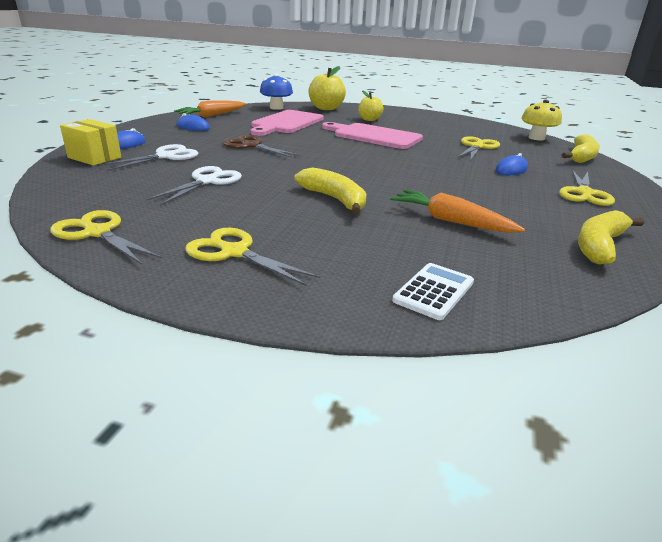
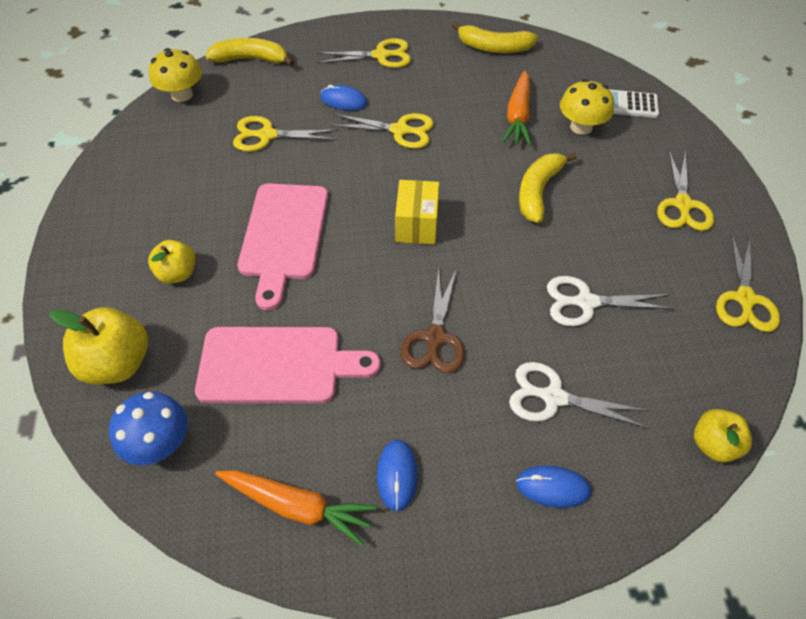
camera: 115 degrees left, 25 degrees up
yellow box [60,119,121,166] -> yellow box moved to [395,180,439,245]
none -> yellow scissors [330,113,434,149]
none -> yellow mushroom [560,79,614,135]
none -> yellow apple [694,409,752,462]

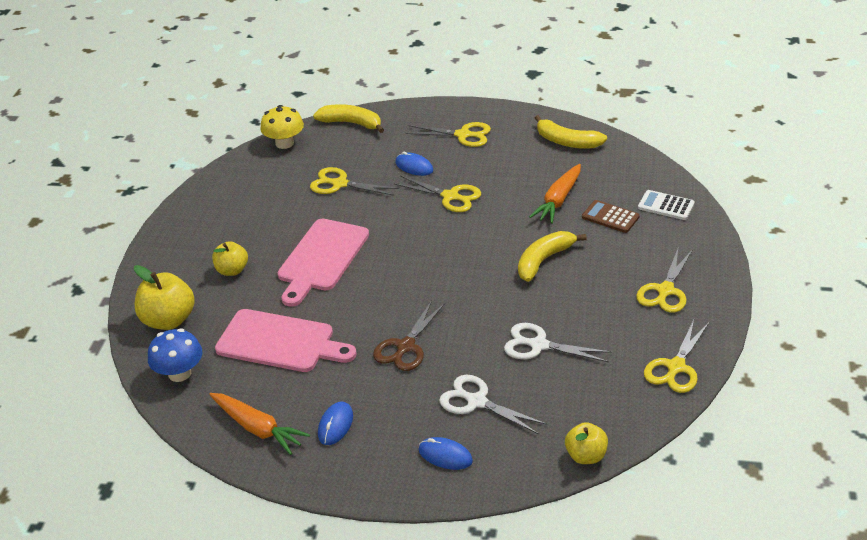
camera: 20 degrees right, 15 degrees down
yellow box [395,180,439,245] -> none
yellow mushroom [560,79,614,135] -> brown calculator [582,200,640,233]

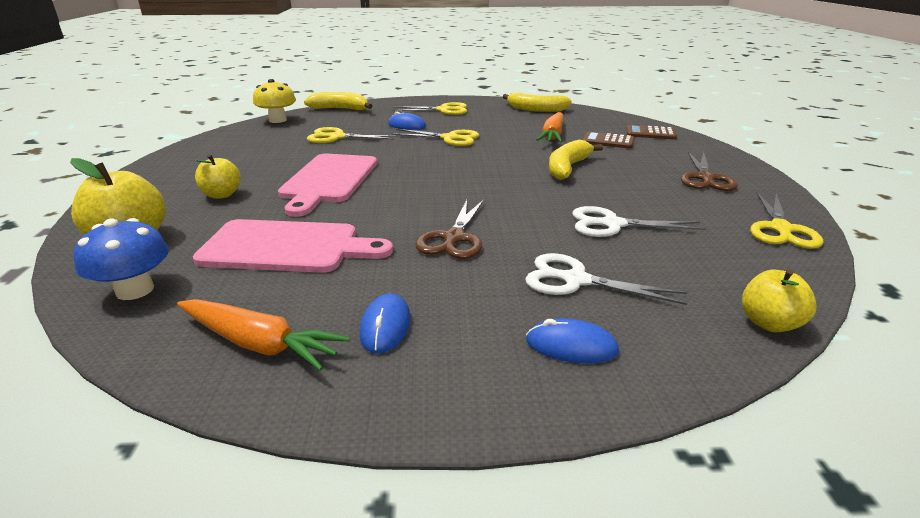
camera: 15 degrees left, 10 degrees down
yellow scissors [636,249,693,313] -> brown scissors [681,152,738,191]
white calculator [638,190,695,220] -> brown calculator [627,125,677,140]

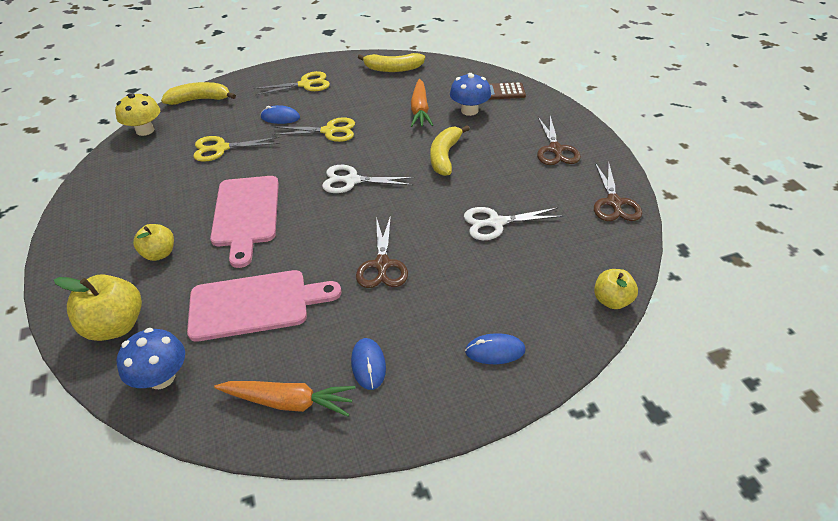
camera: 15 degrees left, 15 degrees up
white scissors [525,253,687,305] -> white scissors moved to [322,165,414,193]
brown calculator [582,132,635,149] -> blue mushroom [450,73,491,116]
yellow scissors [750,193,824,249] -> brown scissors [594,161,642,221]

